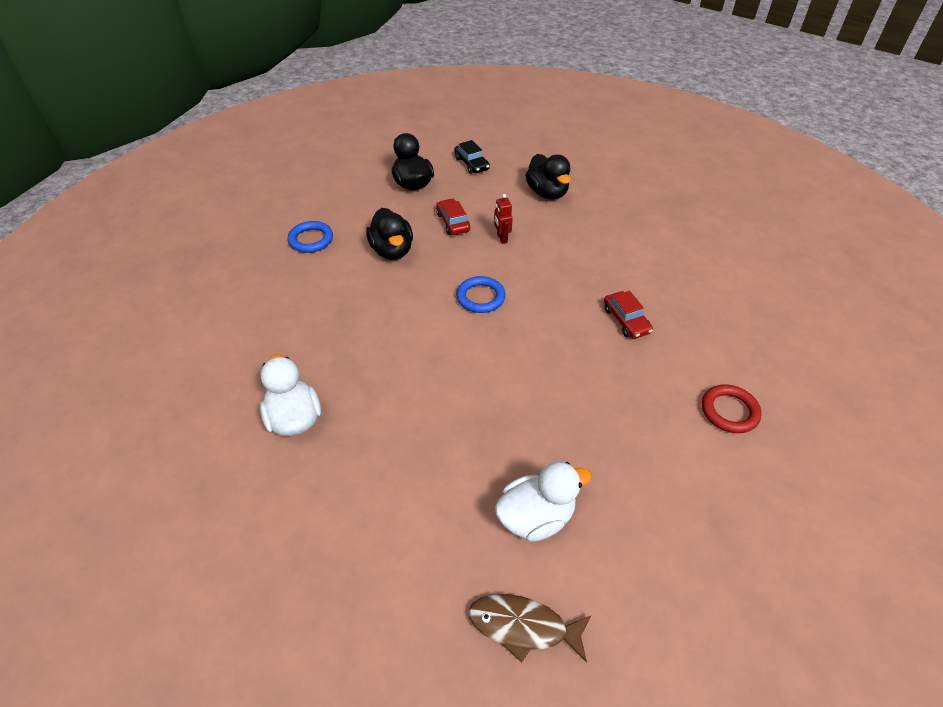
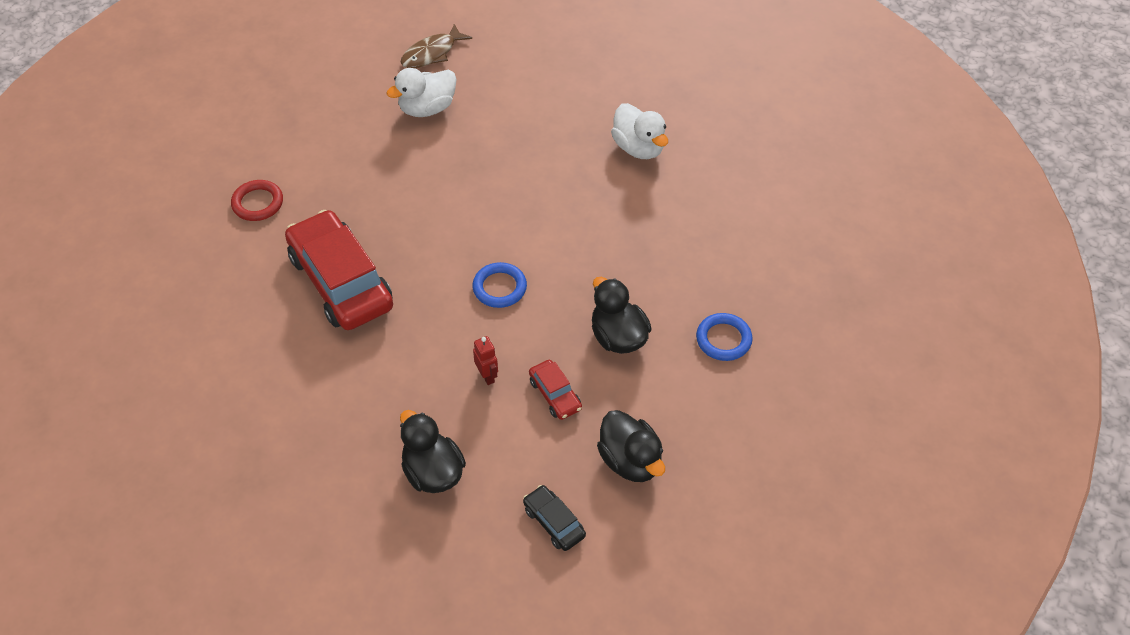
camera: 170 degrees right, 5 degrees up
brown fish [469,594,591,663] -> brown fish turned 135 degrees clockwise [400,24,472,68]
red car [604,291,653,339] -> red car [285,210,393,330], size x2.24

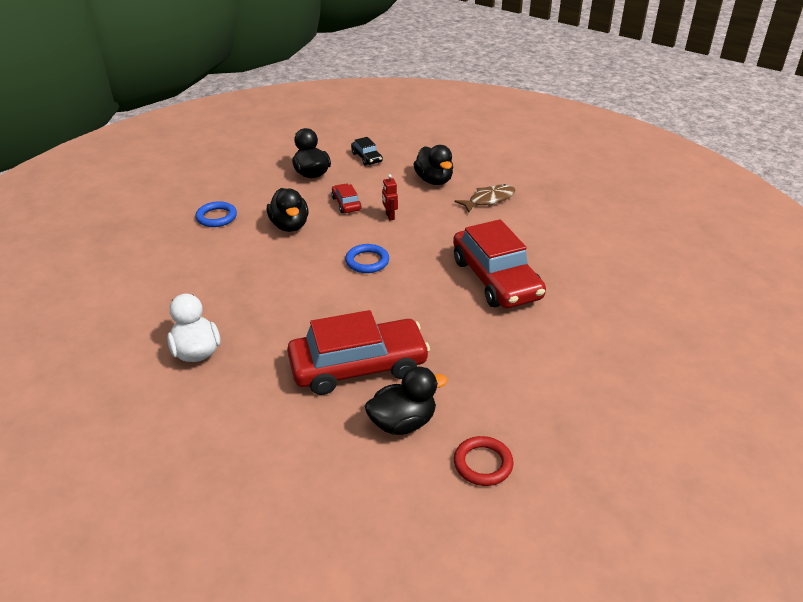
camera: 170 degrees left, 15 degrees down
red ring [231,180,283,221] -> red ring moved to [454,436,514,486]
white duck [386,68,457,117] -> black duck [365,367,448,435]
brown fish [400,24,472,68] -> brown fish moved to [455,184,516,213]
none -> red car [287,310,430,395]

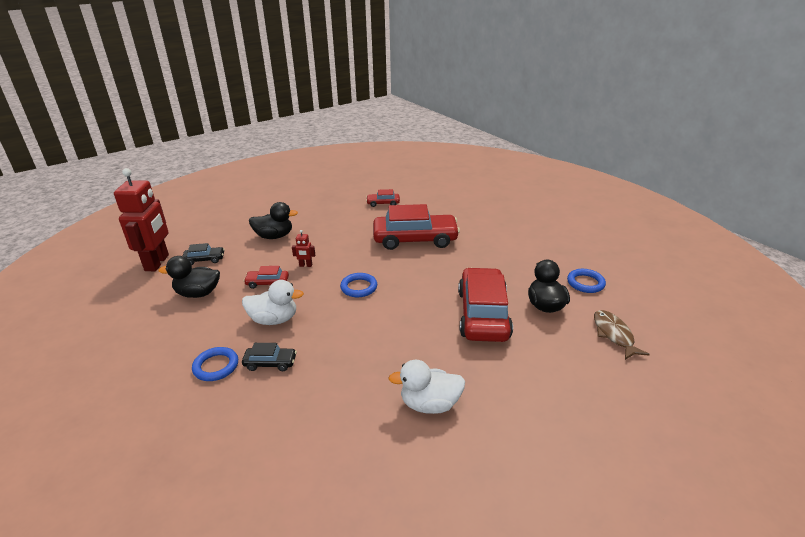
camera: 70 degrees left, 5 degrees down
black duck [267,188,309,232] -> white duck [242,280,304,325]
red ring [454,436,514,486] -> blue ring [567,269,606,293]
brown fish [455,184,516,213] -> brown fish moved to [594,310,650,360]
none -> red robot [114,168,169,271]
none -> black car [242,343,297,371]
none -> red car [366,189,400,207]

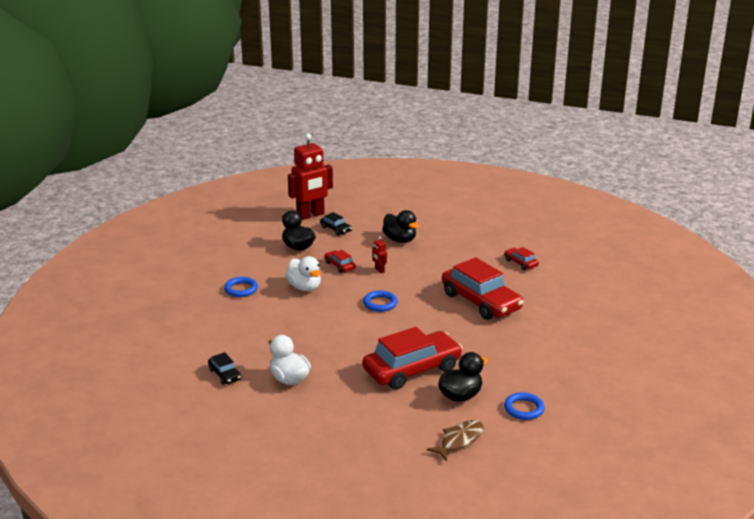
camera: 55 degrees right, 5 degrees down
black car [242,343,297,371] -> black car moved to [208,352,242,385]

